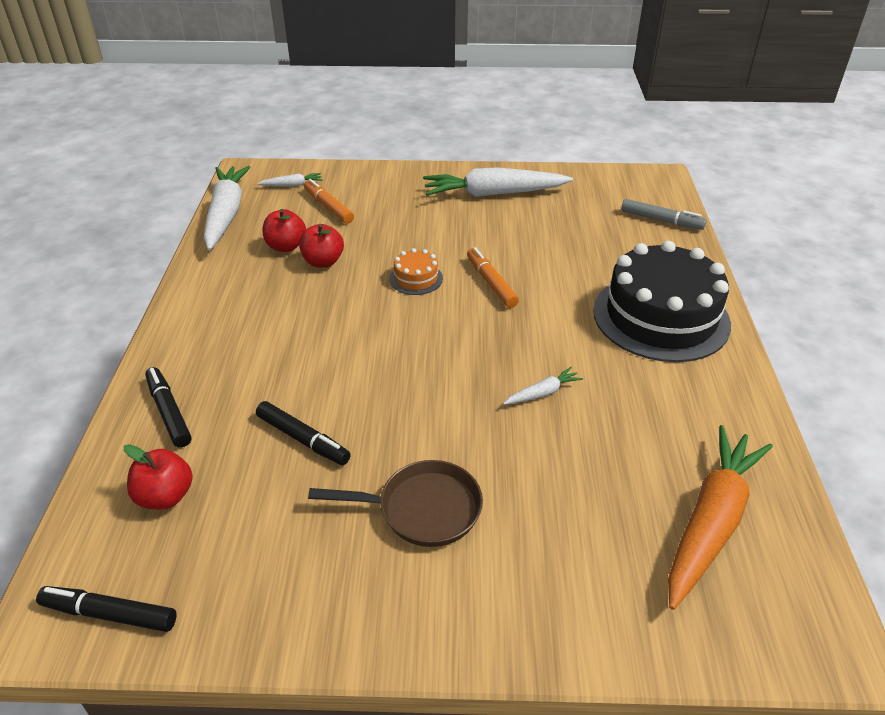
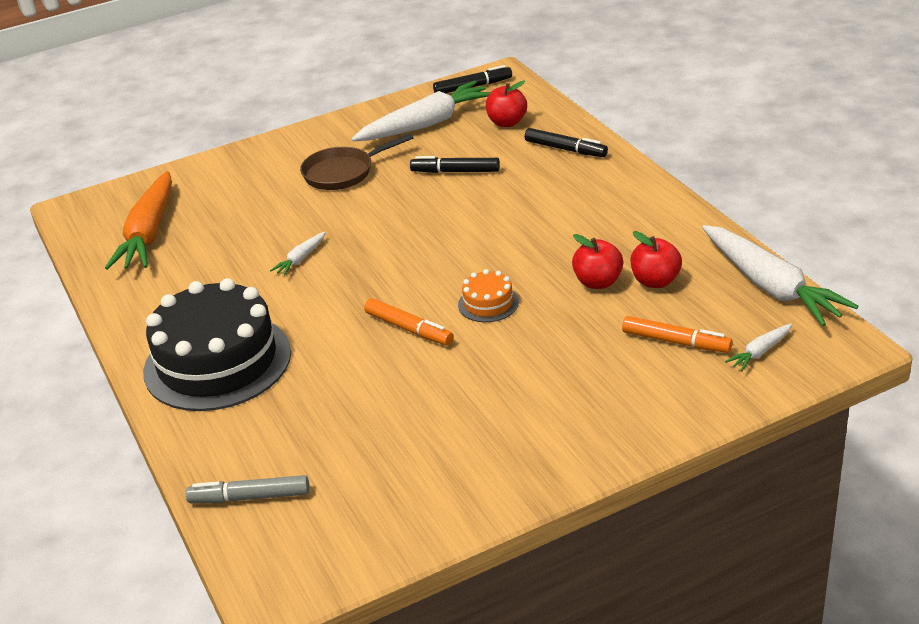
camera: 155 degrees right, 5 degrees down
white carrot [423,168,573,197] -> white carrot moved to [351,81,491,141]

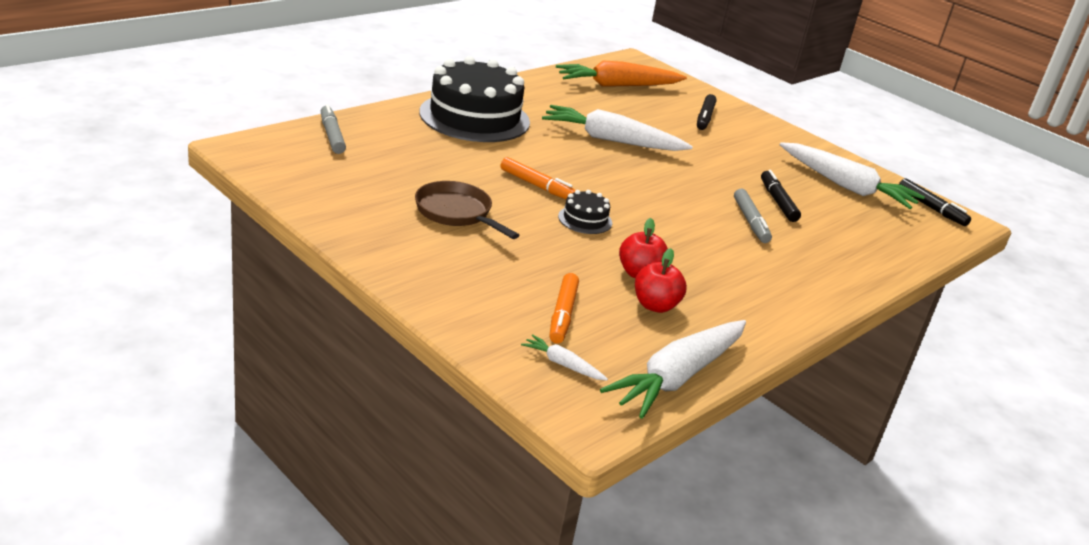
camera: 65 degrees right, 5 degrees down
white carrot [270,232,326,276] -> white carrot [542,105,693,151], size x2.30
brown pan [300,134,413,190] -> brown pan moved to [415,181,519,239]
orange marker [364,298,454,345] -> orange marker turned 75 degrees counterclockwise [501,157,576,199]
orange cake [458,269,519,322] -> black cake [558,190,612,234]
red apple [486,80,527,127] -> none
black marker [525,128,608,157] -> black marker moved to [697,94,716,130]
none -> grey marker [734,188,772,243]

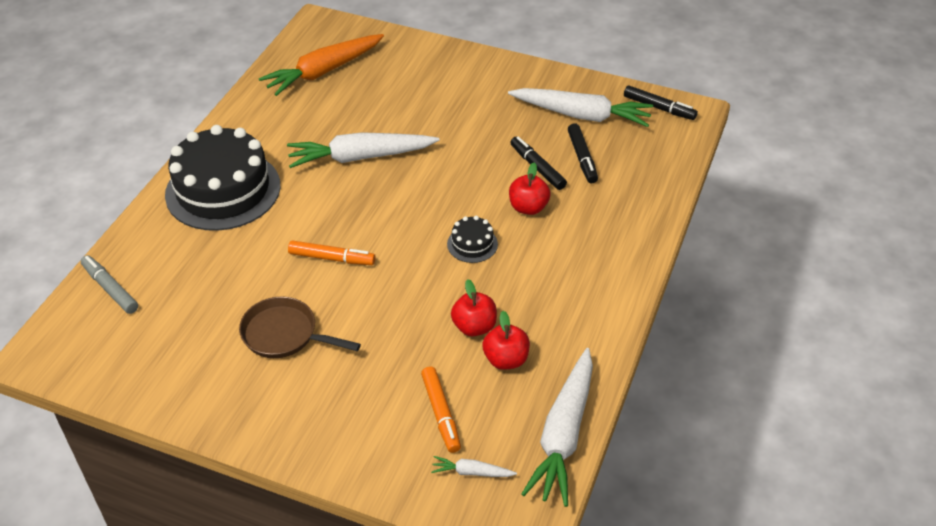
camera: 20 degrees left, 15 degrees up
black cake [558,190,612,234] -> black cake moved to [447,216,498,263]
black marker [697,94,716,130] -> black marker moved to [568,123,598,183]
grey marker [734,188,772,243] -> red apple [509,163,551,215]

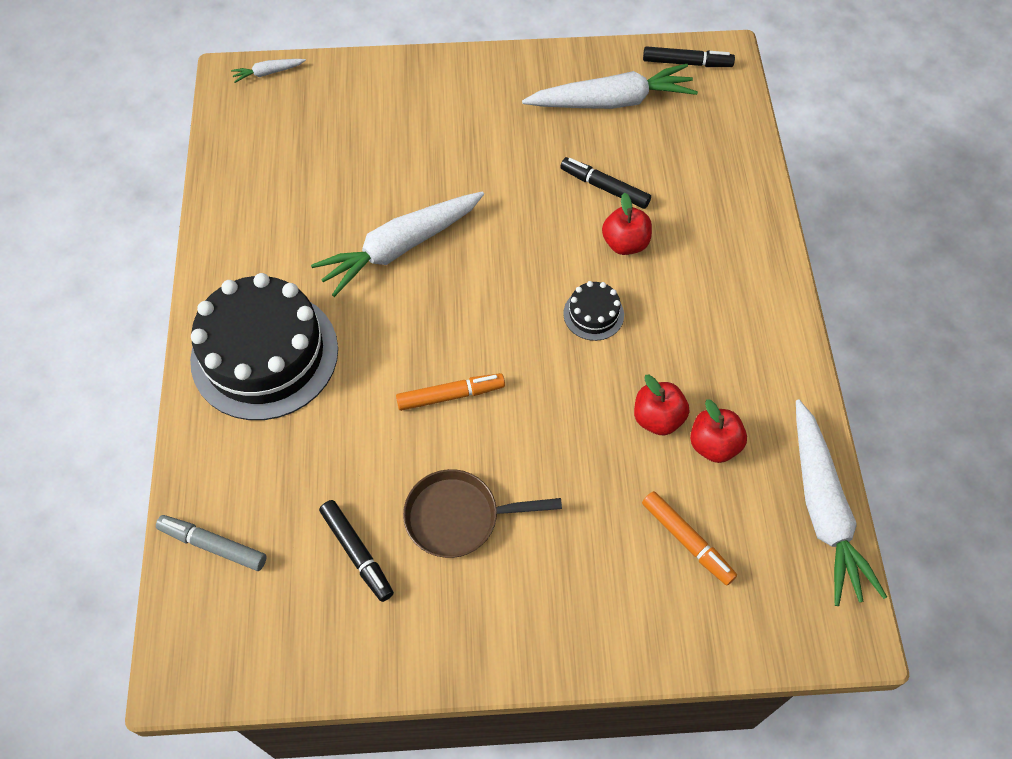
camera: 25 degrees left, 15 degrees up
orange carrot [259,34,384,96] -> none
white carrot [431,456,517,477] -> white carrot moved to [231,59,306,83]
black marker [568,123,598,183] -> black marker moved to [319,500,394,602]

